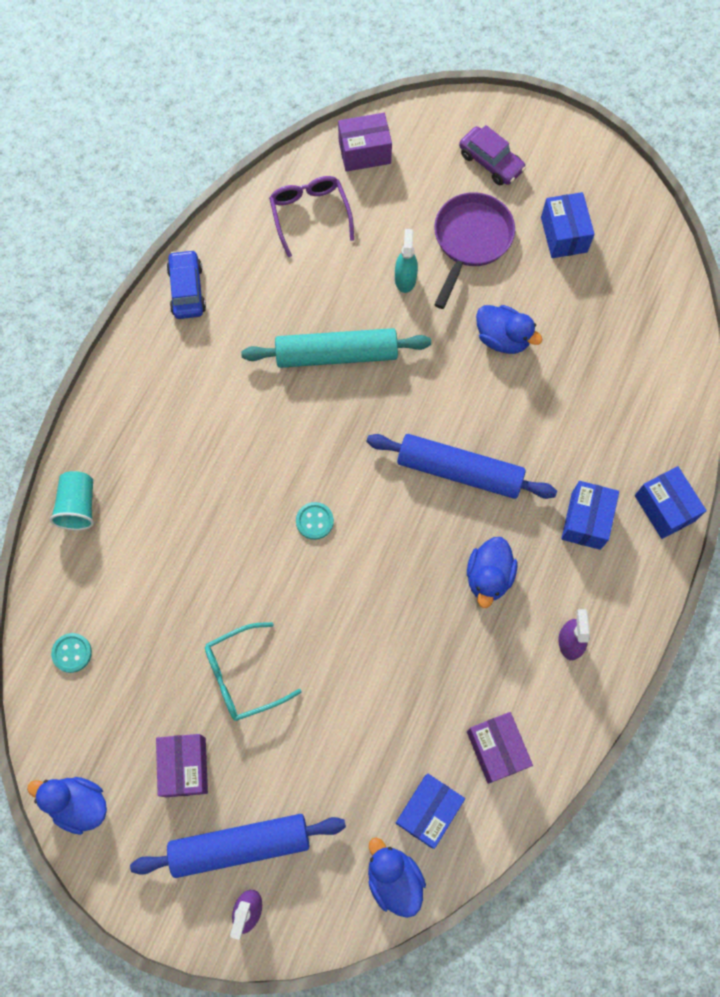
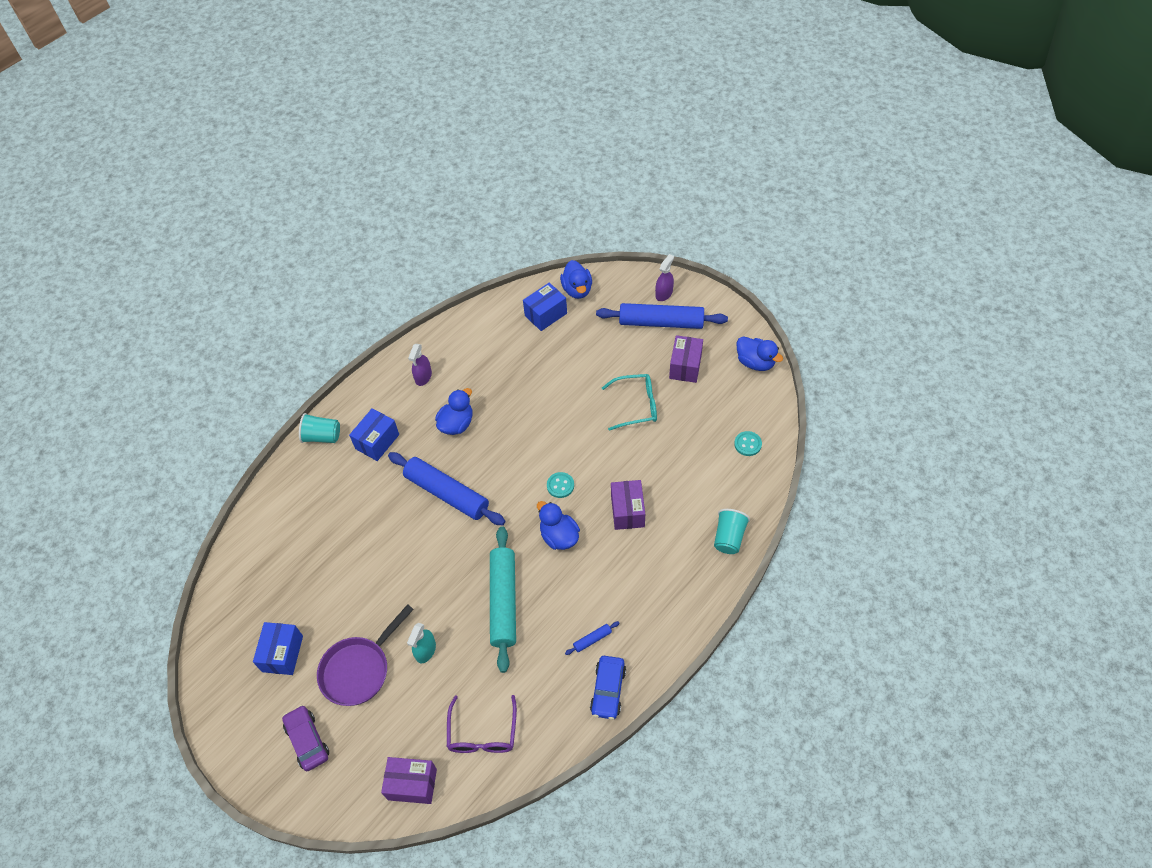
camera: 160 degrees left, 15 degrees down
turquoise rolling pin [241,328,431,368] -> turquoise rolling pin turned 75 degrees clockwise [490,526,516,673]
purple box [467,712,533,784] -> purple box moved to [611,480,645,530]
blue duck [476,305,542,354] -> blue duck moved to [537,501,580,550]
blue box [635,466,707,539] -> turquoise cup [299,413,340,443]
none -> blue rolling pin [565,621,620,655]

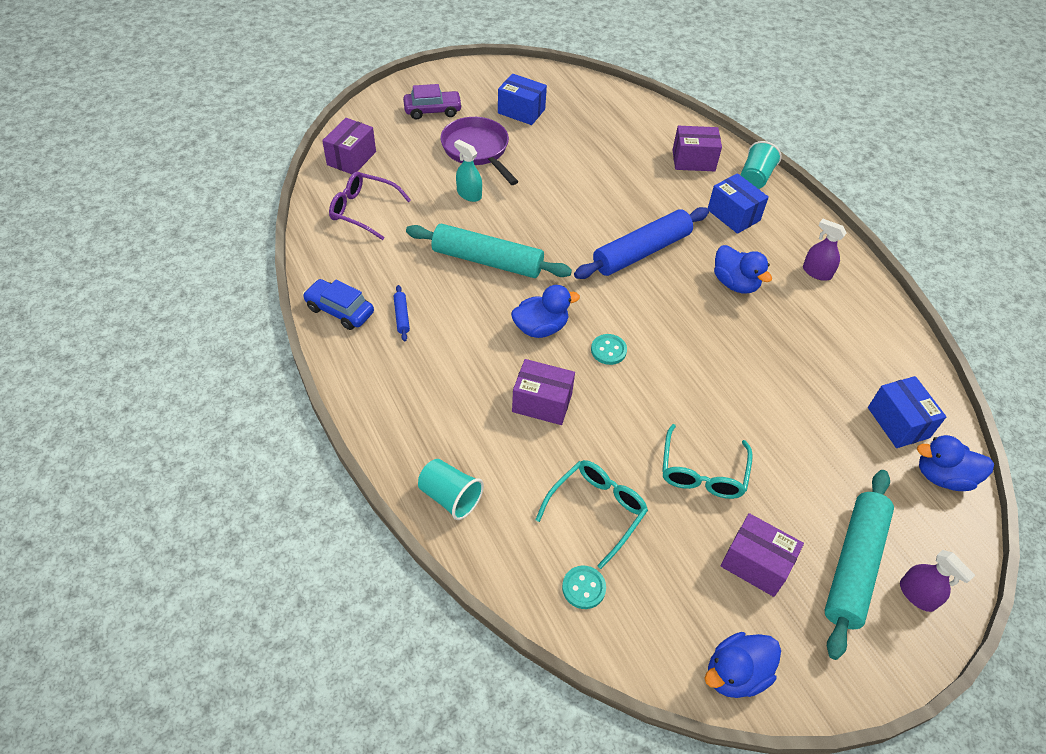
camera: 105 degrees right, 5 degrees down
blue rolling pin [596,303,728,329] -> turquoise rolling pin [824,470,894,660]
none -> turquoise glasses [535,460,648,569]
none -> purple box [673,126,722,171]

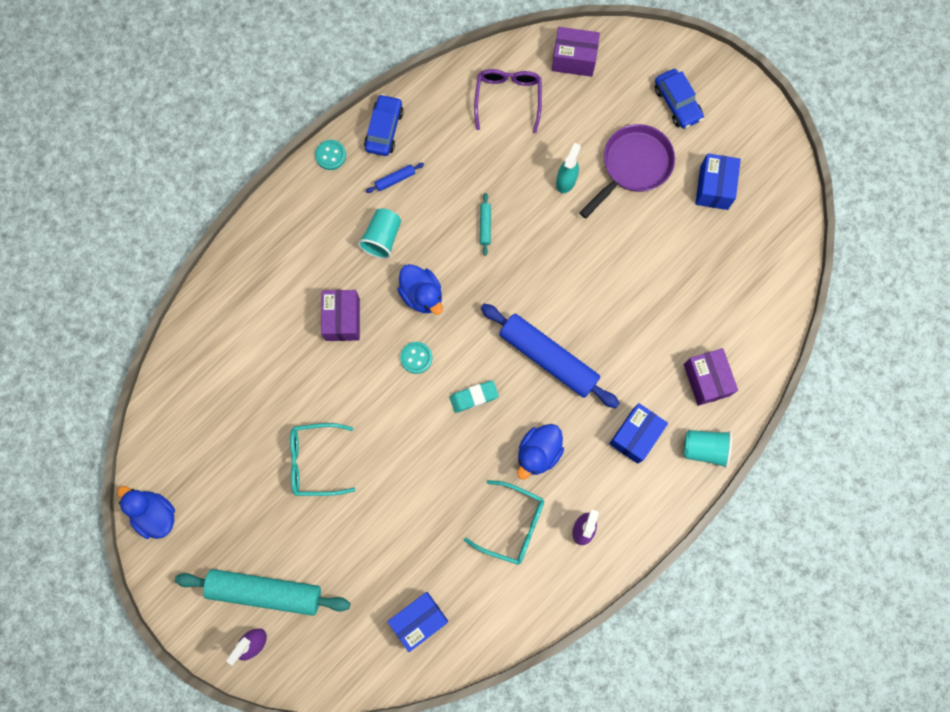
camera: 75 degrees right, 25 degrees up
purple car [403,84,462,120] -> blue car [654,69,704,129]
turquoise rolling pin [406,224,572,278] -> turquoise rolling pin [480,193,491,256], size x0.40
turquoise cup [418,459,484,520] -> turquoise cup moved to [358,208,401,259]
turquoise glasses [535,460,648,569] -> turquoise glasses moved to [464,480,544,565]
turquoise button [562,566,606,609] -> turquoise button moved to [315,140,346,170]
purple box [720,513,804,597] -> none
blue duck [917,435,994,491] -> none
none -> turquoise eraser [450,380,499,413]

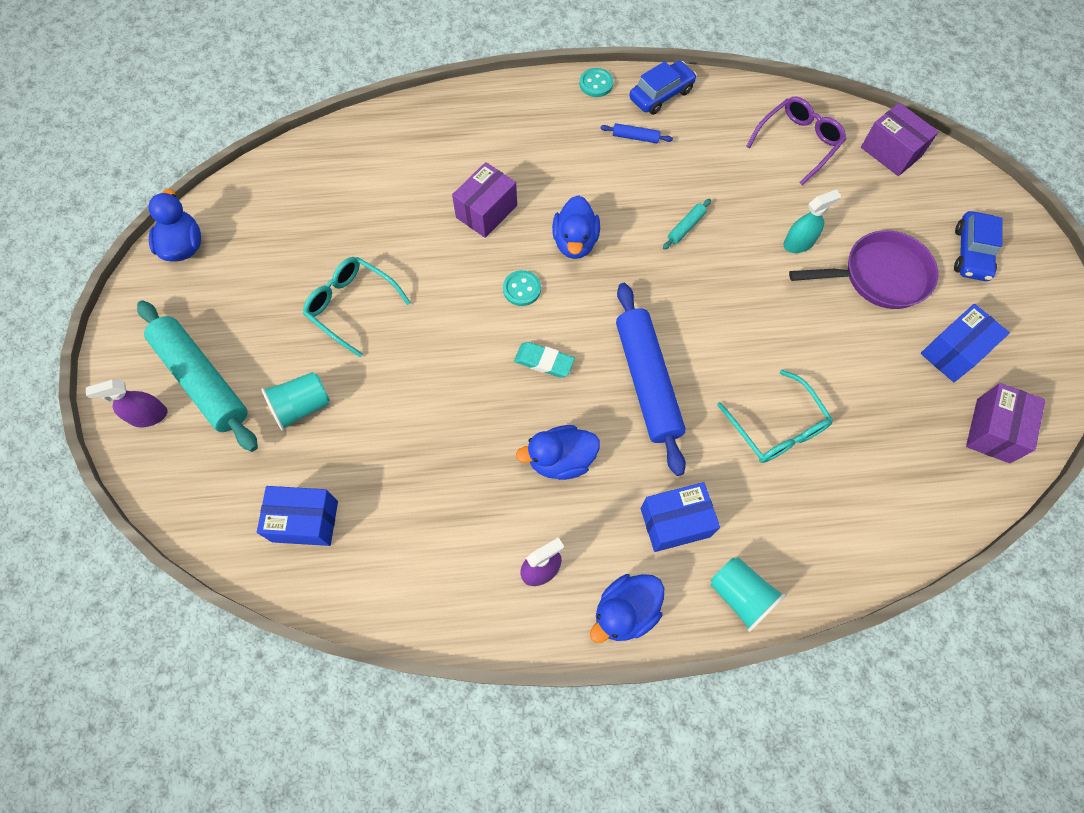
camera: 40 degrees right, 10 degrees down
turquoise cup [358,208,401,259] -> turquoise cup moved to [261,372,330,431]
turquoise glasses [464,480,544,565] -> turquoise glasses moved to [717,370,833,463]
purple box [684,348,738,406] -> purple box moved to [966,383,1045,463]
none -> blue duck [590,574,664,643]

